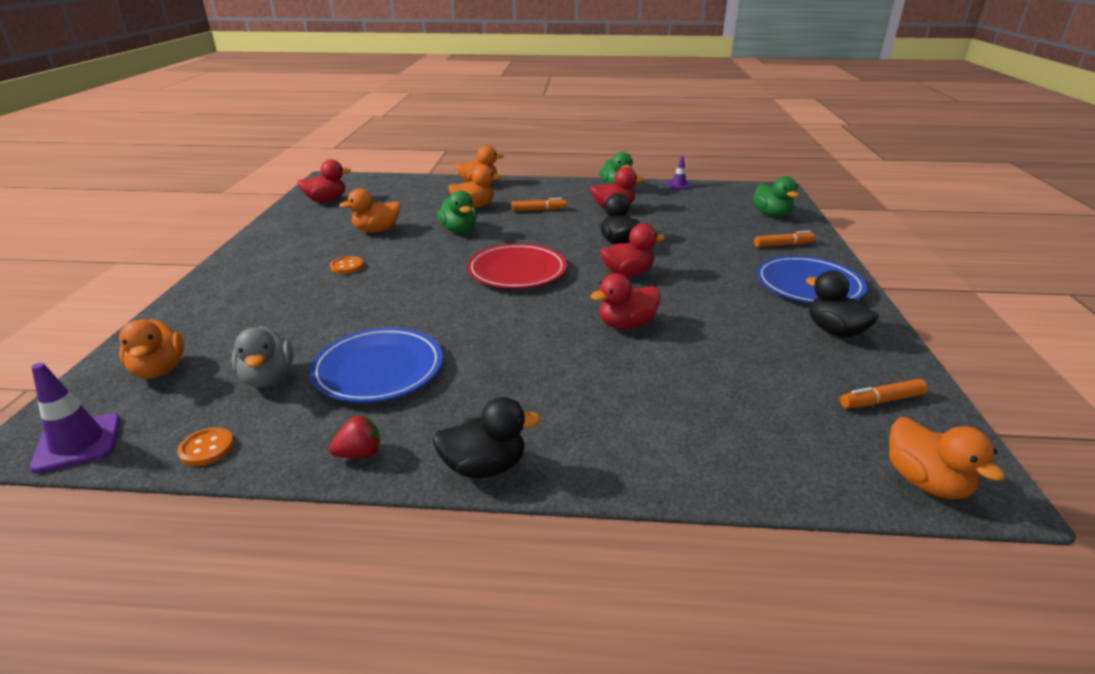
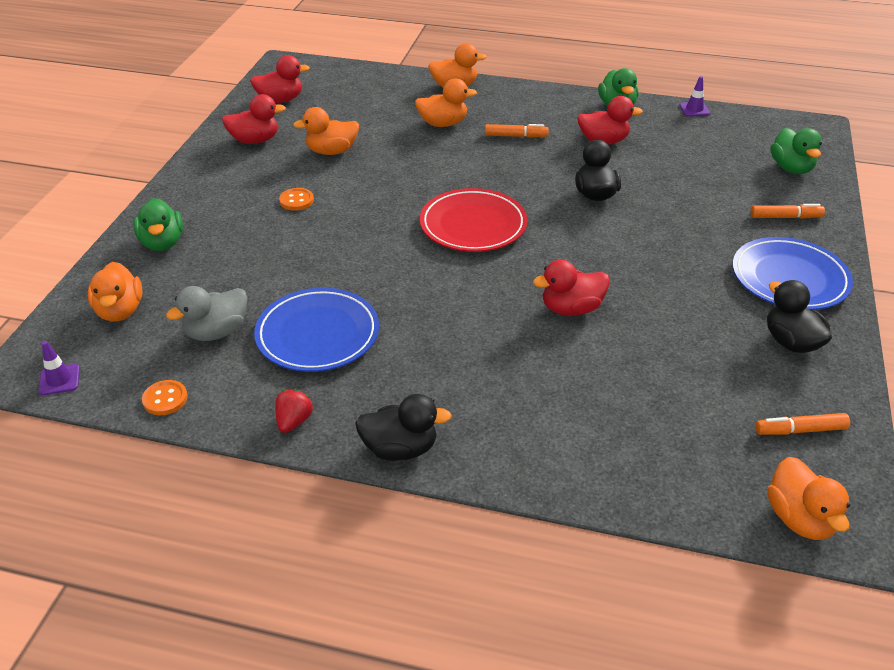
camera: 10 degrees right, 10 degrees up
purple traffic cone [30,363,120,473] -> purple traffic cone [38,341,80,395], size x0.62
grey duck [232,326,294,388] -> grey duck turned 60 degrees clockwise [166,286,247,341]
red strawberry [329,416,380,458] -> red strawberry turned 60 degrees counterclockwise [275,389,313,433]
green duck [437,190,477,233] -> green duck moved to [133,198,183,251]
red duck [600,223,665,277] -> red duck moved to [222,94,286,144]

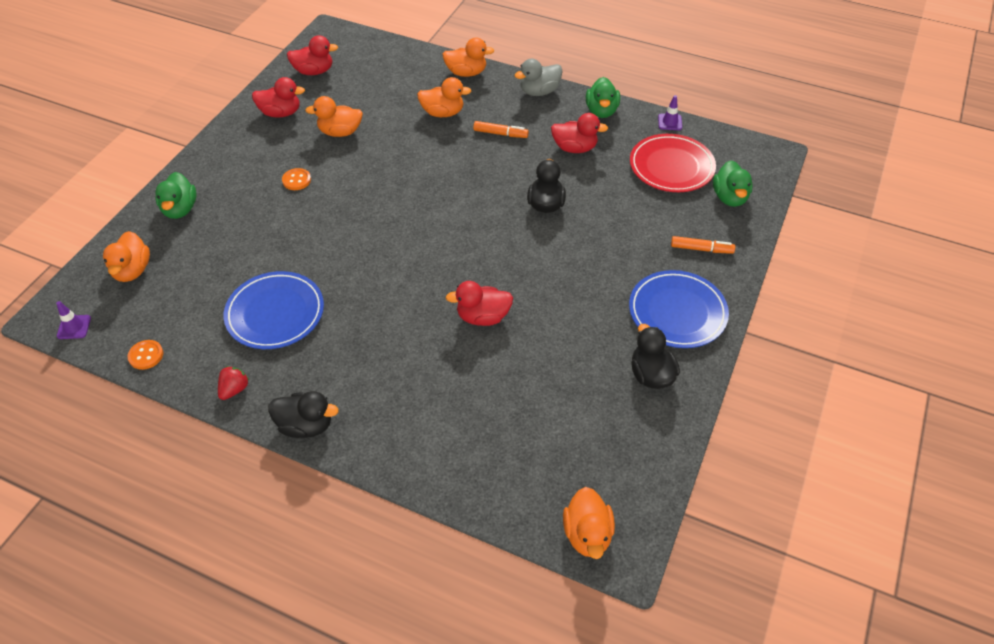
camera: 10 degrees right, 10 degrees up
grey duck [166,286,247,341] -> grey duck moved to [515,59,563,96]
red plate [420,188,527,252] -> red plate moved to [630,134,716,192]
orange marker [755,413,850,435] -> none

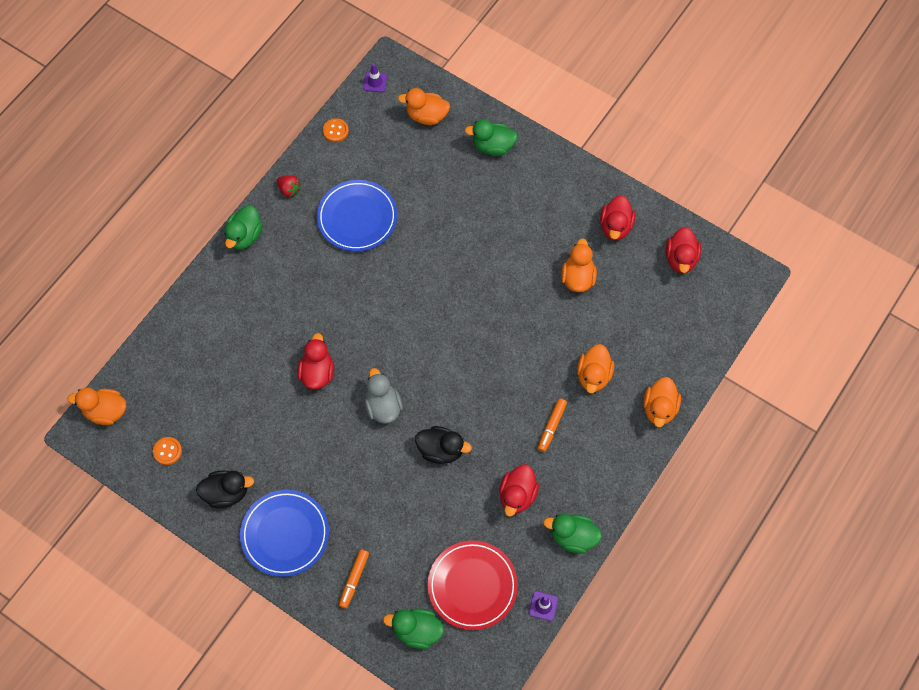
camera: 100 degrees right, 15 degrees up
black duck [268,391,338,438] -> green duck [225,205,263,250]
orange button [282,168,311,190] -> orange button moved to [153,437,182,465]
grey duck [515,59,563,96] -> grey duck moved to [365,368,403,424]

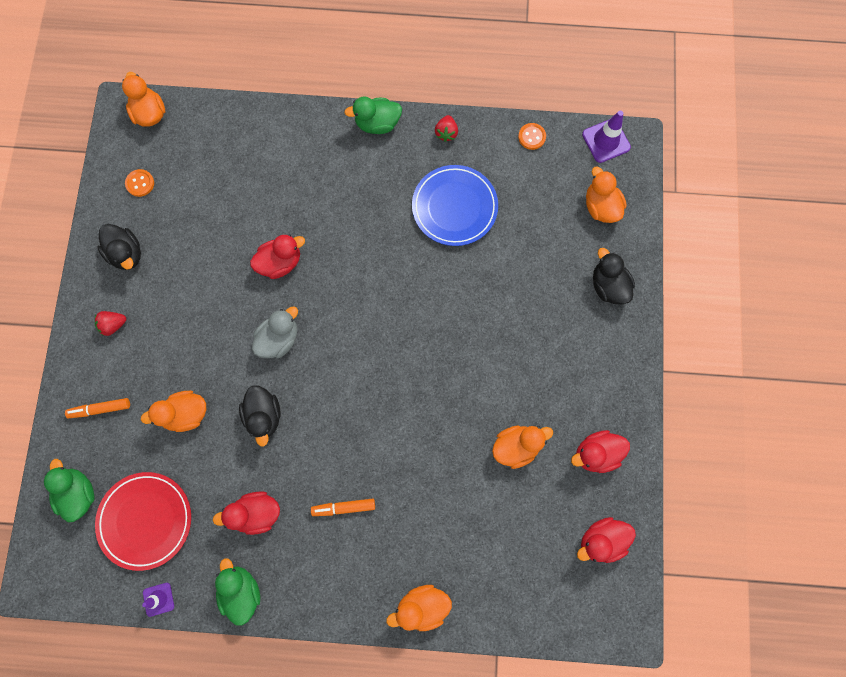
camera: 60 degrees right, 10 degrees up
blue plate [240,490,329,577] -> red strawberry [95,311,126,336]
purple traffic cone [363,64,387,92] -> purple traffic cone [582,111,631,163], size x1.61
green duck [465,119,518,156] -> black duck [593,248,635,305]
orange duck [577,344,614,393] -> orange duck moved to [141,391,206,432]

